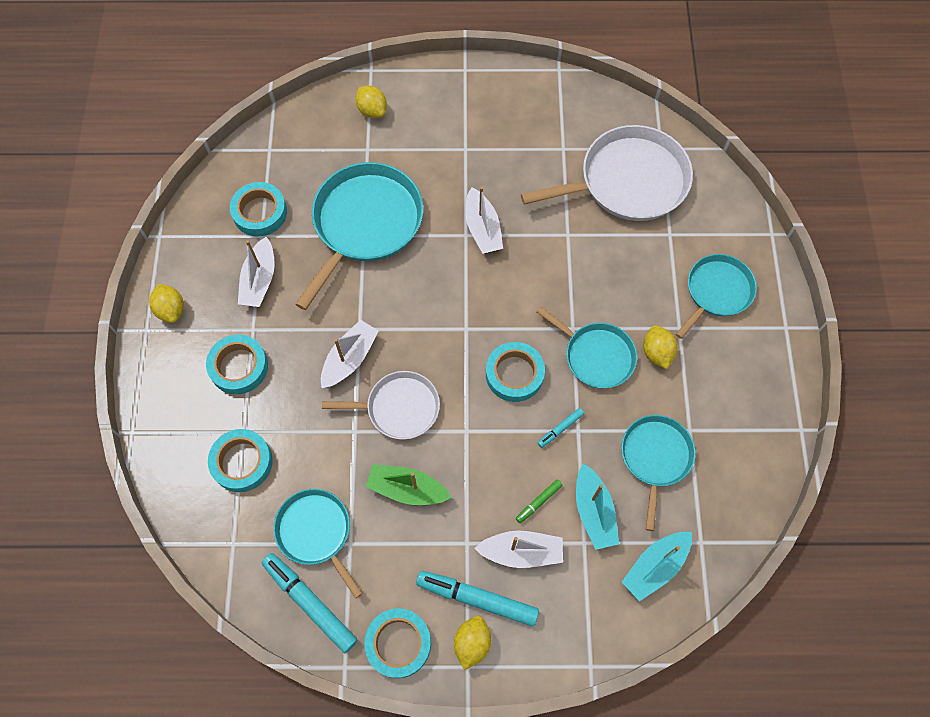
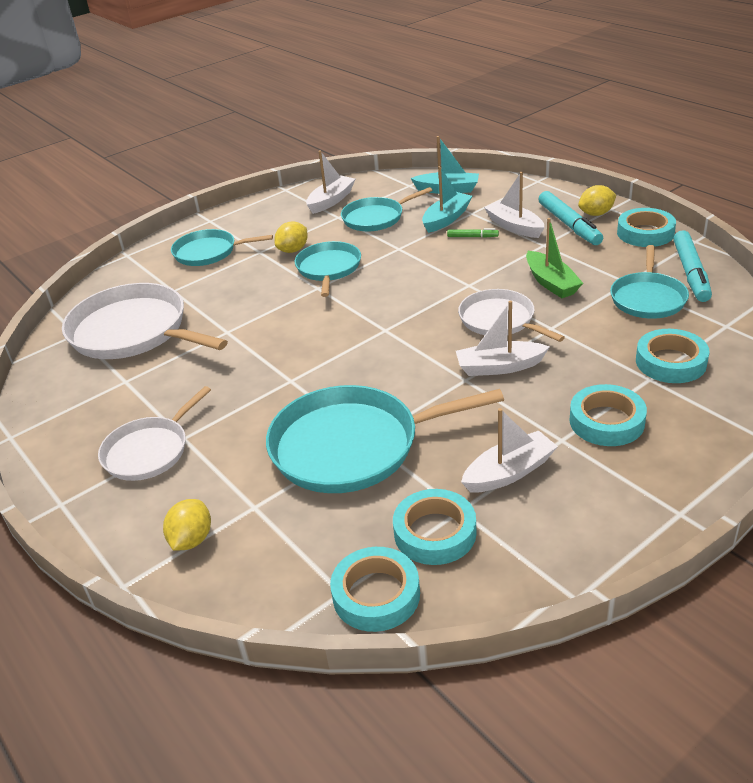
camera: 125 degrees left, 30 degrees down
yellow lemon [149,284,184,323] -> none
white boat [465,187,503,254] -> white boat moved to [306,150,355,214]
turquoise tape [486,342,545,402] -> turquoise tape moved to [330,547,420,632]
turquoise marker [538,408,584,448] -> none
none -> white pan [98,386,211,481]

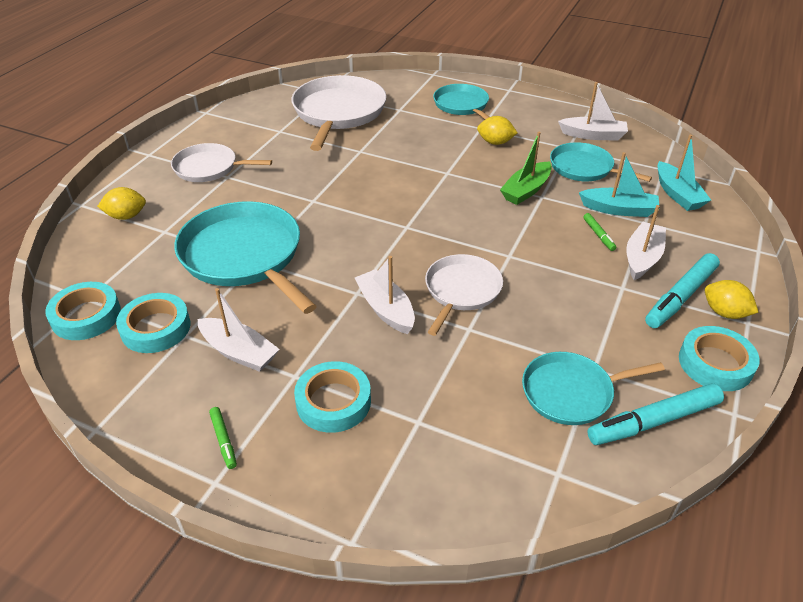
camera: 60 degrees right, 5 degrees up
turquoise pan [295,241,361,297] -> none
green boat [526,218,583,298] -> green boat moved to [500,132,552,205]
turquoise tape [636,329,710,383] -> none
none -> green marker [209,407,237,469]

